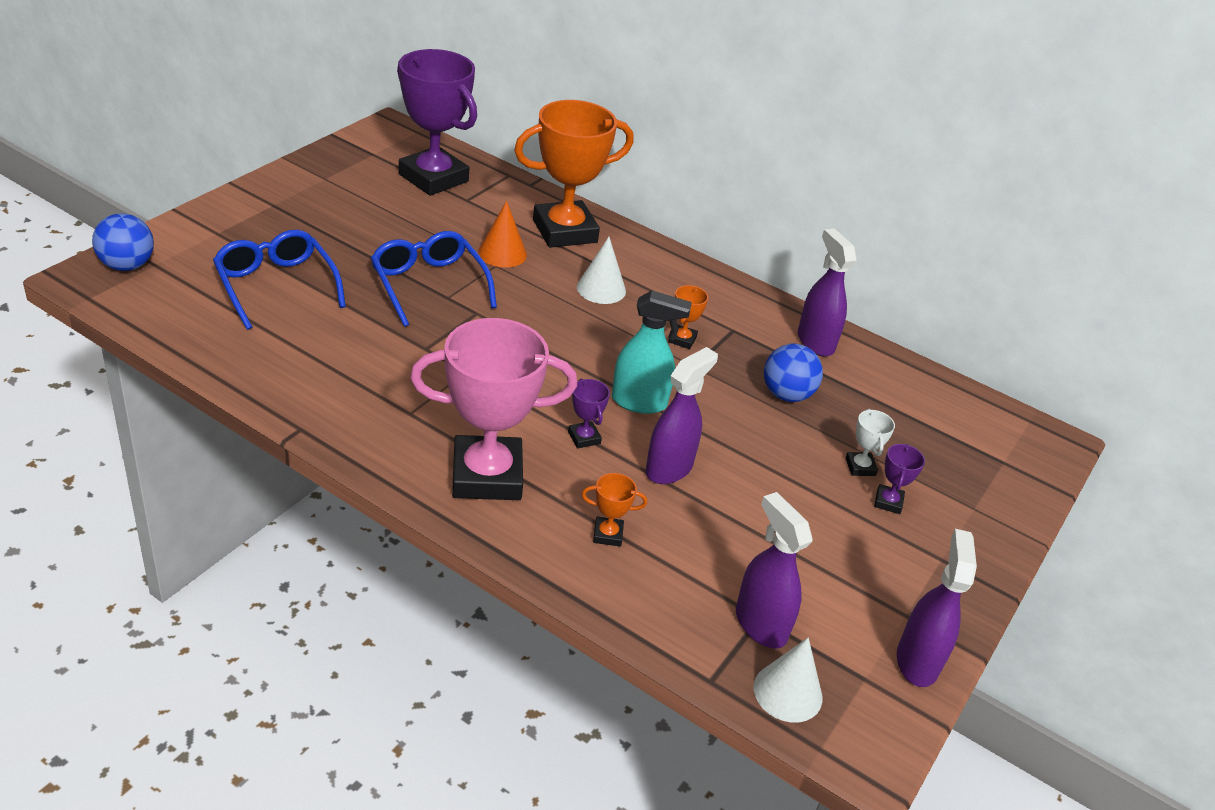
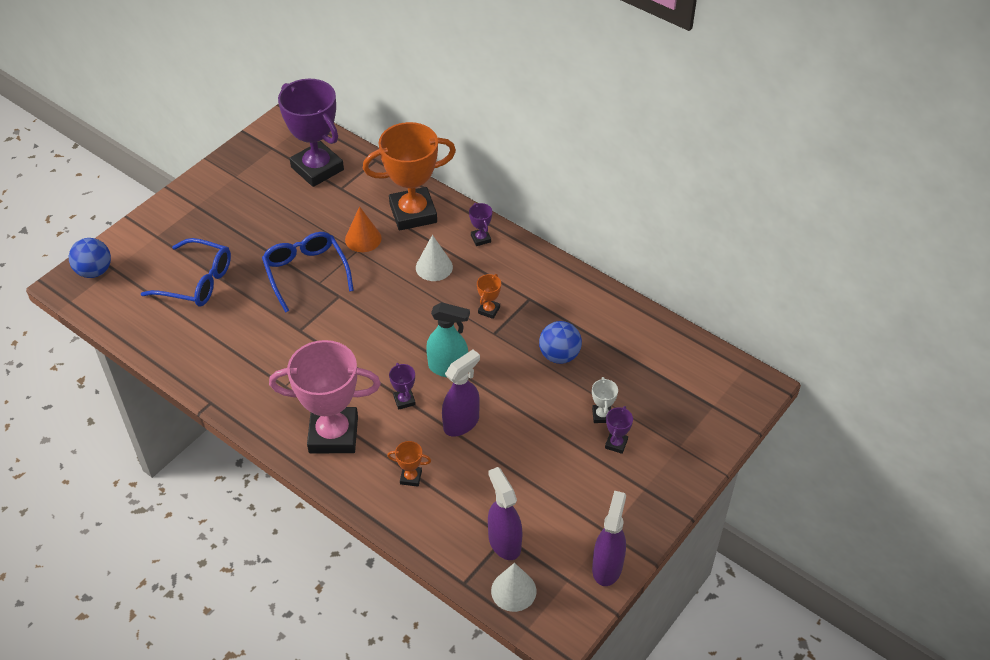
camera: 10 degrees right, 10 degrees up
blue glasses [213,230,346,330] -> blue glasses turned 135 degrees clockwise [141,238,231,307]
purple spray bottle [798,229,857,357] -> none
none -> purple trophy [469,203,492,246]

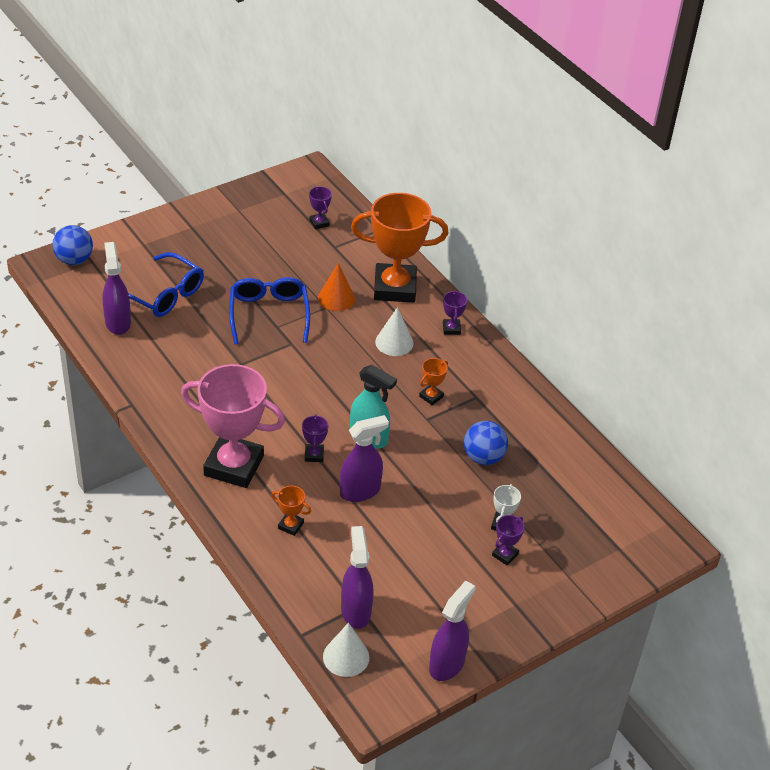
camera: 15 degrees right, 5 degrees down
purple trophy [278,79,344,187] -> purple trophy [309,186,332,229], size x0.40
none -> purple spray bottle [103,242,131,335]

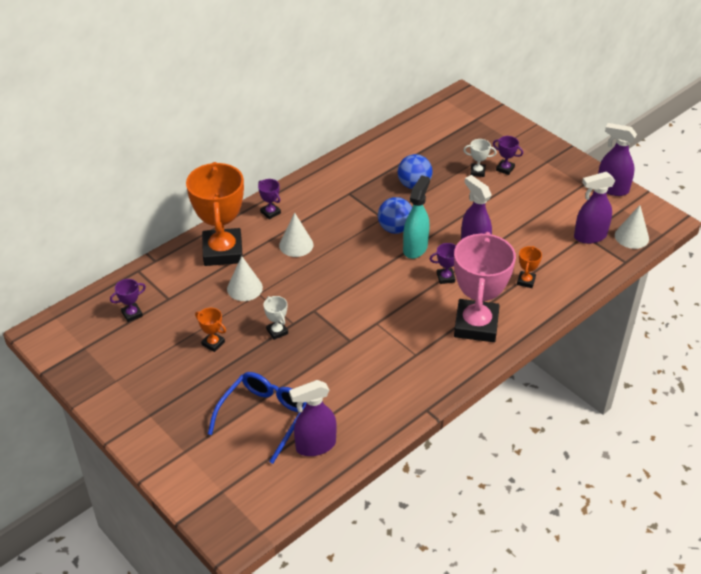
camera: 95 degrees left, 0 degrees up
blue ball [52,225,93,265] -> blue ball moved to [378,197,412,234]
blue glasses [229,277,310,344] -> white trophy [264,296,288,340]
orange cone [318,263,355,311] -> white cone [227,256,263,301]
orange trophy [419,358,448,405] -> orange trophy moved to [195,308,226,352]
purple trophy [443,290,467,335] -> purple trophy turned 60 degrees clockwise [258,179,281,220]

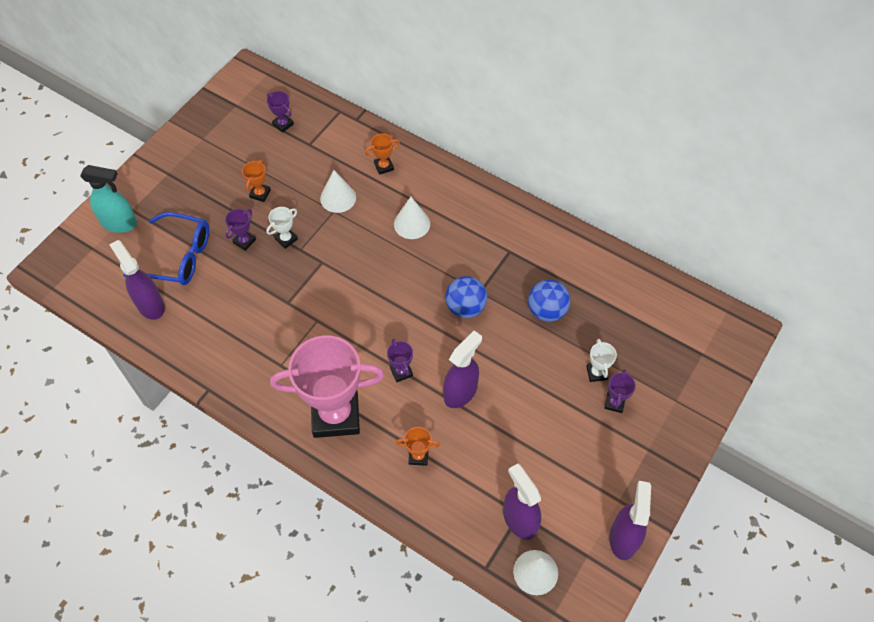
camera: 75 degrees right, 15 degrees up
orange trophy [186,162,244,266] -> orange trophy [365,134,400,175], size x0.40
purple trophy [258,179,281,220] -> purple trophy moved to [225,209,256,251]
turquoise spray bottle [403,175,430,259] -> turquoise spray bottle moved to [80,165,137,233]

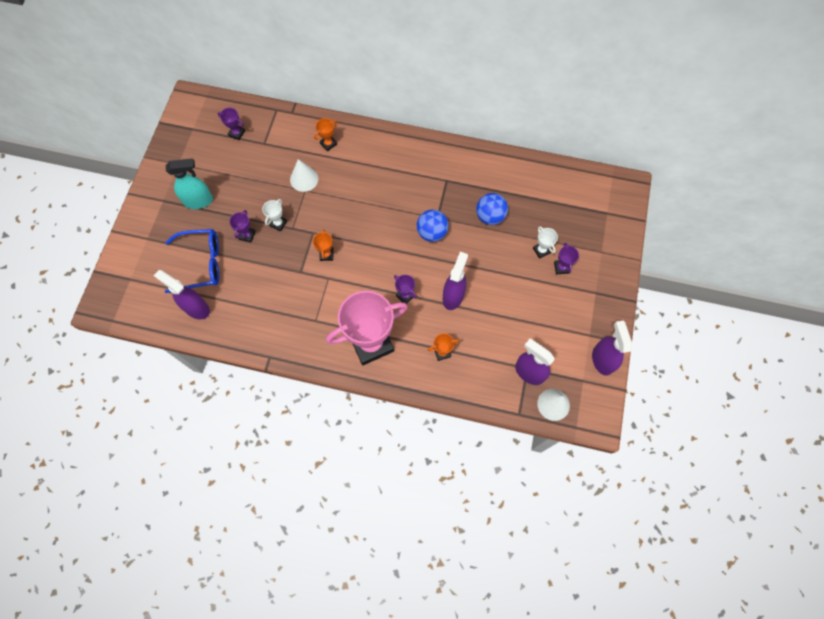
camera: 20 degrees left, 10 degrees up
turquoise spray bottle [80,165,137,233] -> turquoise spray bottle moved to [166,158,213,209]
orange trophy [242,160,271,202] -> orange trophy moved to [313,229,334,261]
white cone [394,197,430,239] -> none

